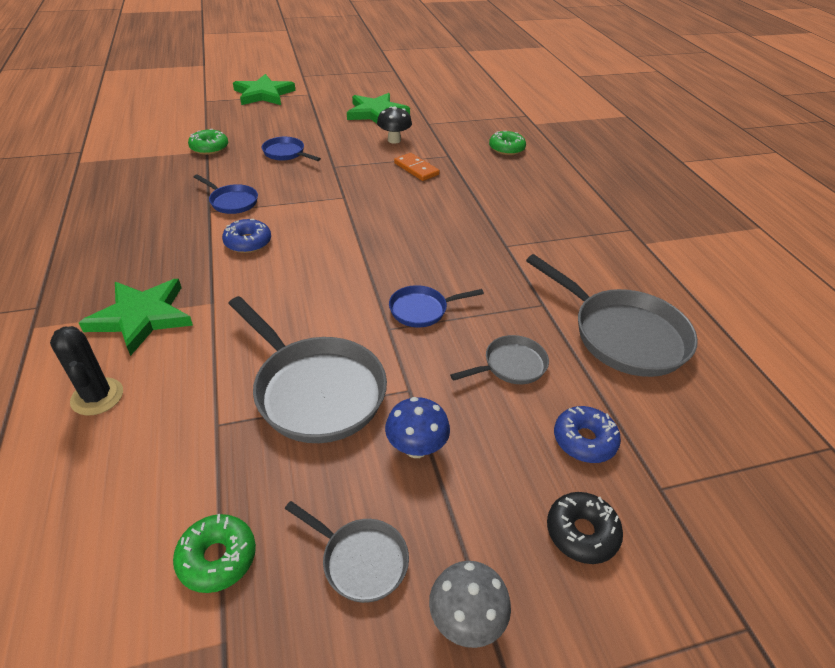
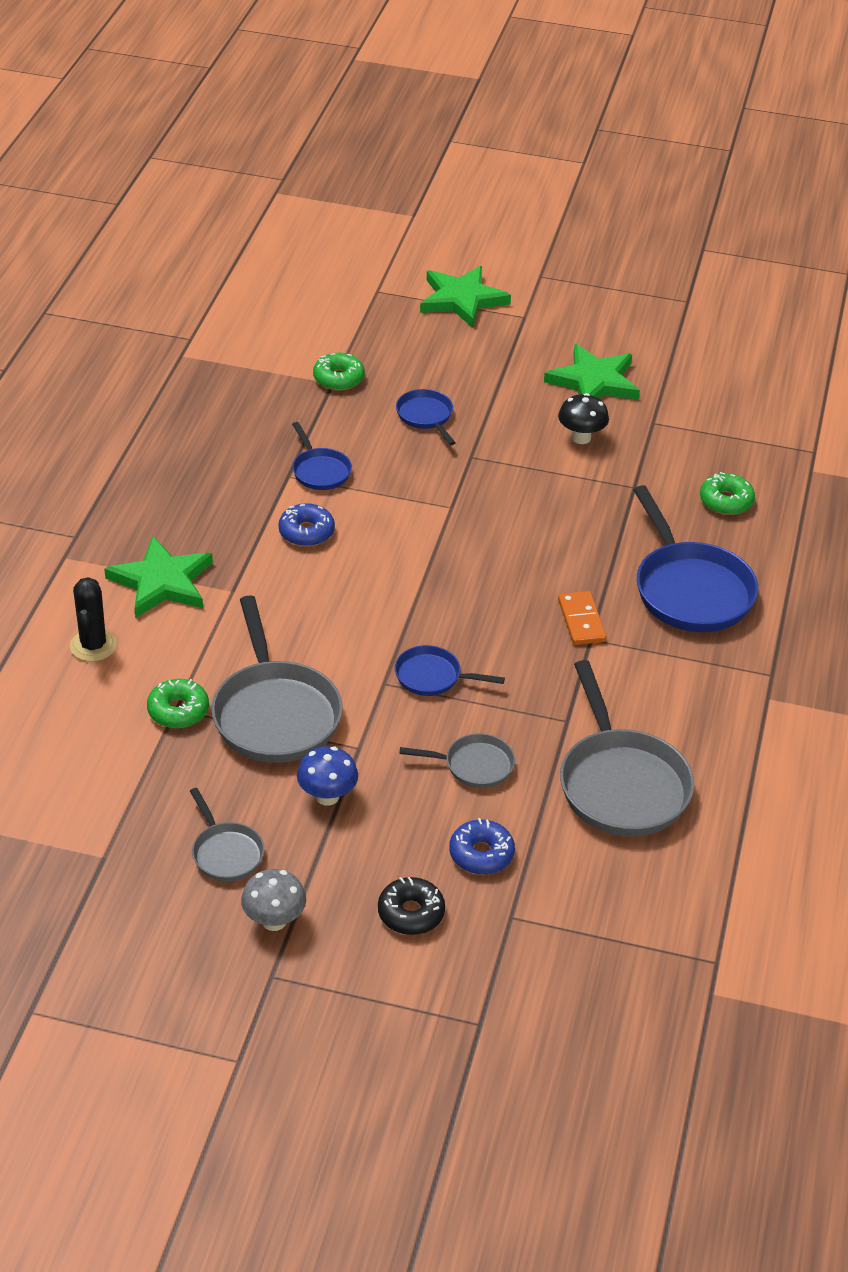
camera: 30 degrees right, 0 degrees up
green donut [173,514,256,593] -> green donut moved to [147,679,209,728]
orange domino [394,153,440,181] -> orange domino moved to [558,591,606,645]
none -> blue pan [633,485,758,632]

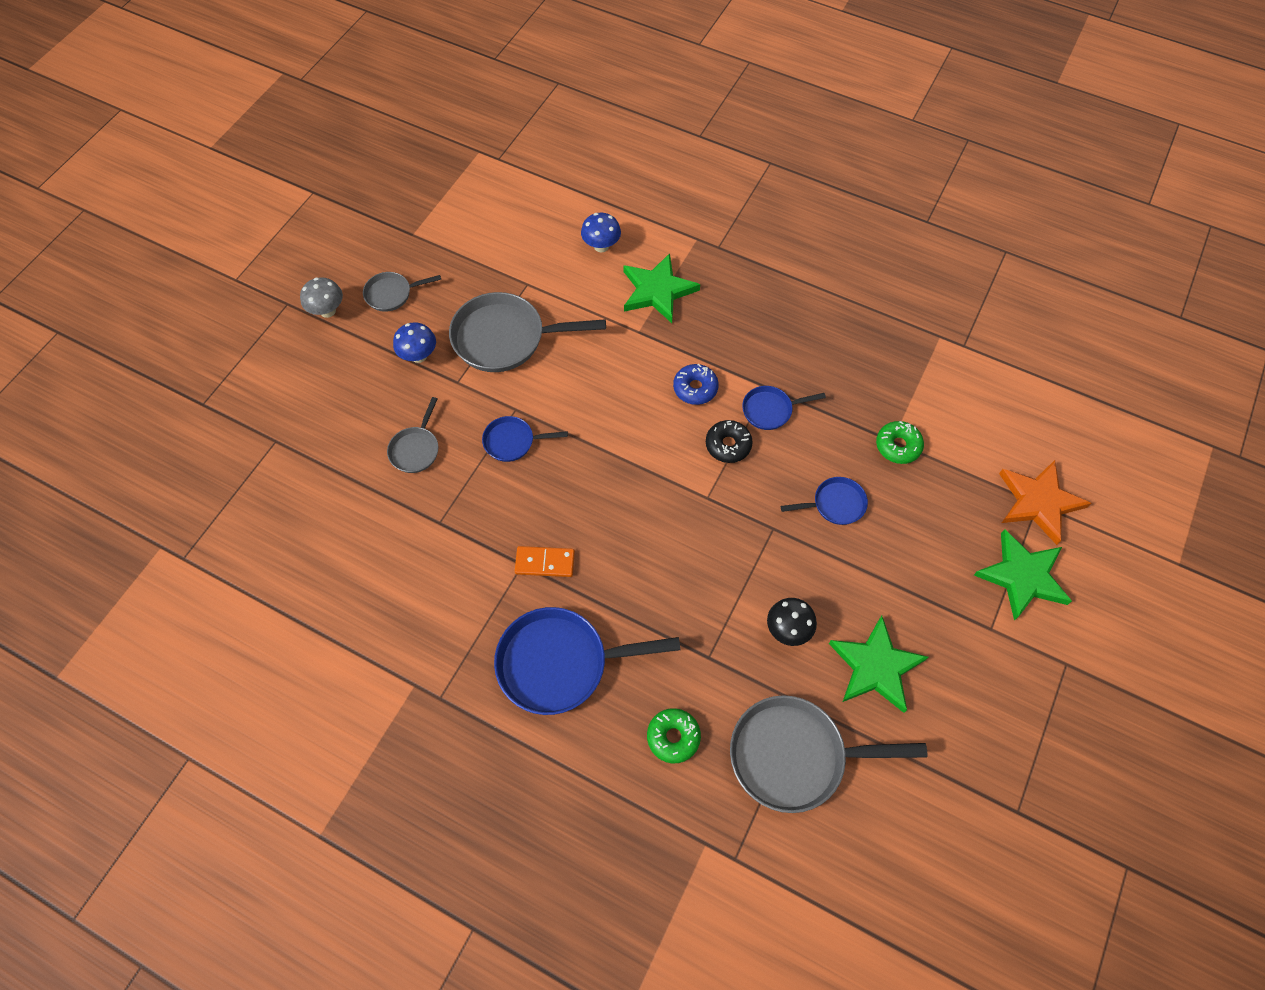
camera: 105 degrees right, 20 degrees up
black cactus [70,577,117,662] -> blue mushroom [581,213,621,252]
green donut [147,679,209,728] -> none
black donut [378,877,445,935] -> black donut moved to [706,420,753,463]
blue pan [395,645,505,696] -> blue pan turned 120 degrees counterclockwise [482,416,568,462]
blue donut [449,818,515,875] -> none
grey pan [560,660,694,837] -> grey pan moved to [730,695,928,813]
none -> orange star [999,460,1091,545]

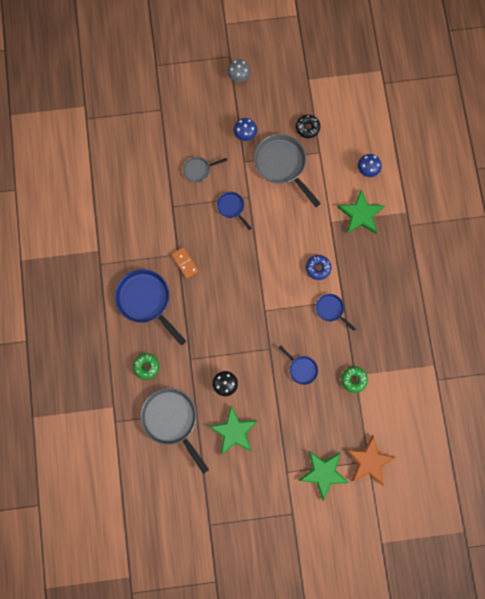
camera: 55 degrees right, 15 degrees up
grey pan [363,272,441,312] -> none
black donut [706,420,753,463] -> black donut moved to [296,115,320,138]

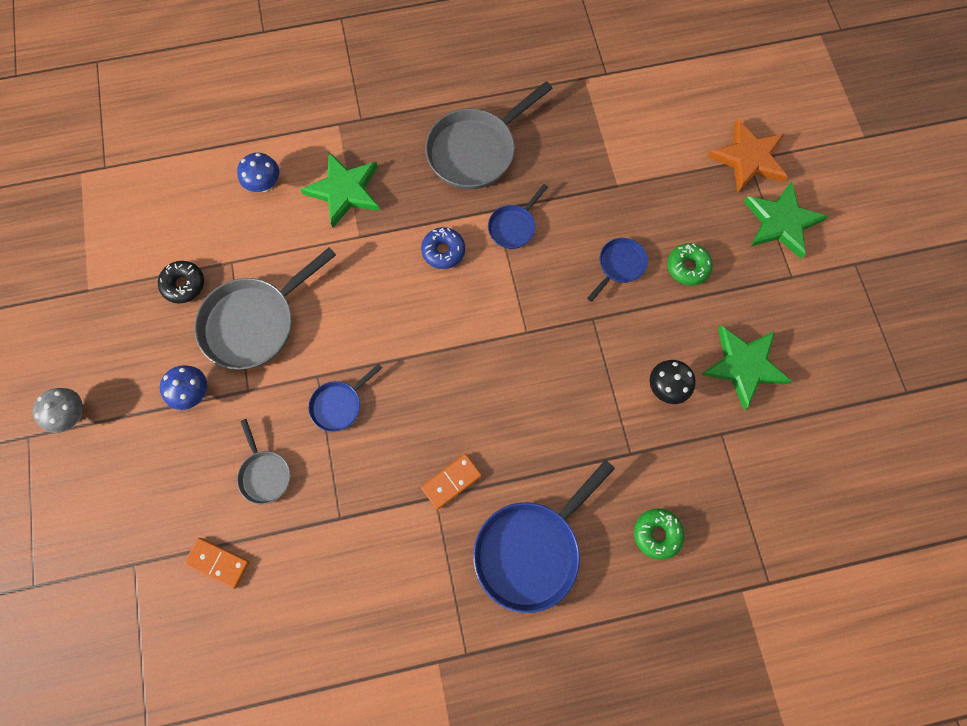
camera: 95 degrees left, 5 degrees down
grey pan [140,388,209,474] -> grey pan moved to [425,81,553,190]
green donut [341,367,368,393] -> green donut moved to [667,243,713,286]
none -> orange domino [184,538,250,589]

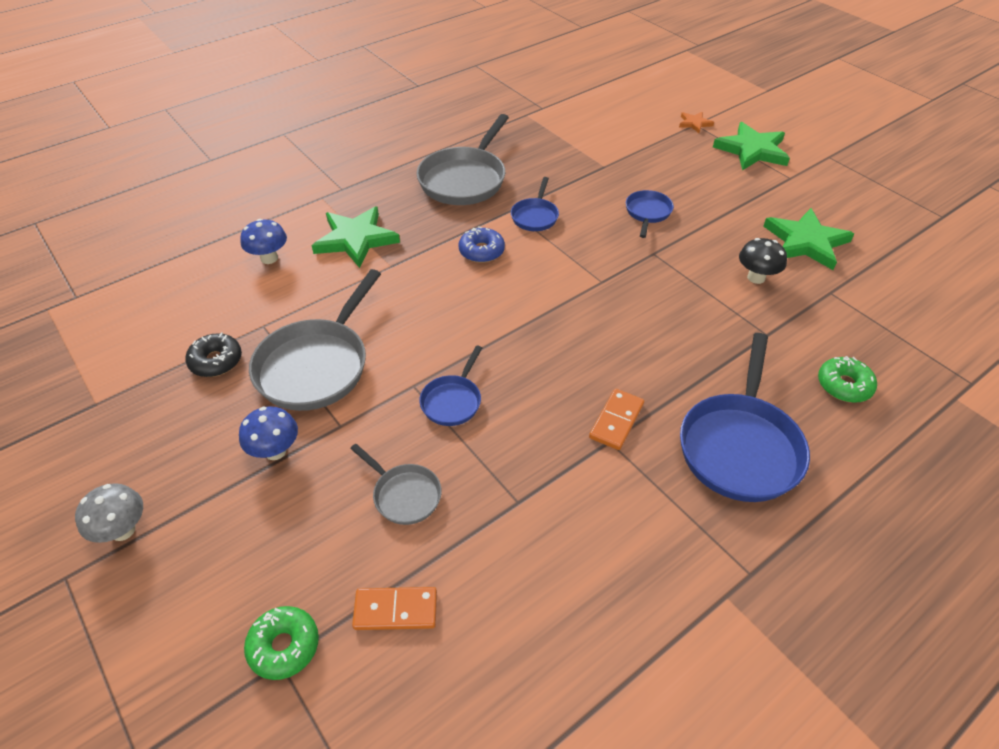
camera: 25 degrees left, 25 degrees down
green donut [667,243,713,286] -> green donut moved to [244,606,319,680]
orange star [707,119,788,193] -> orange star [679,112,714,133], size x0.49

